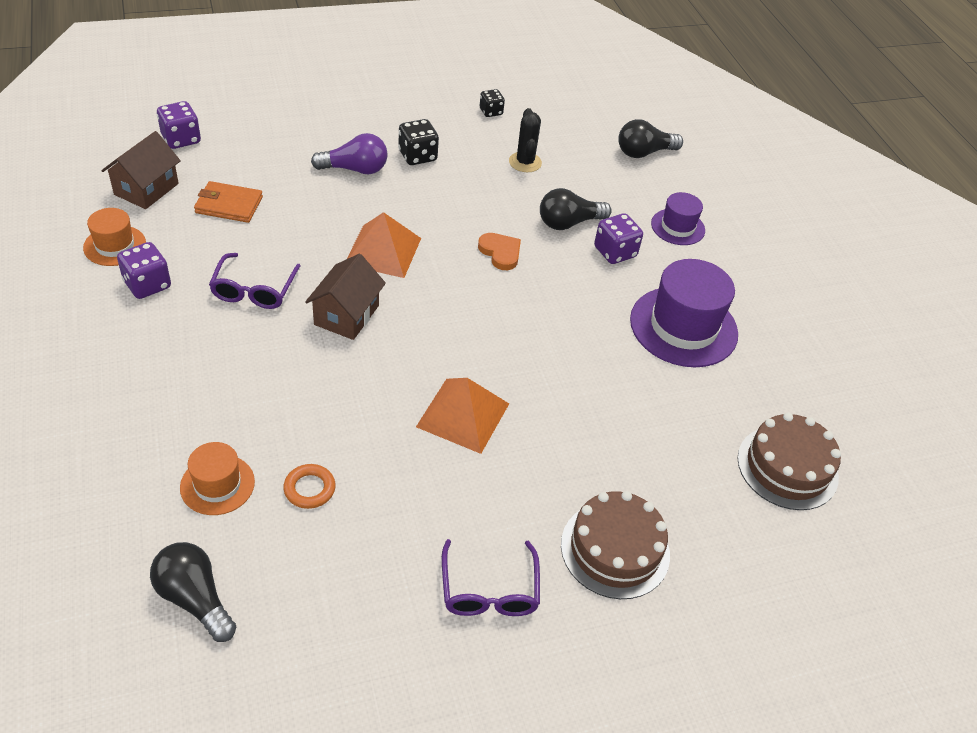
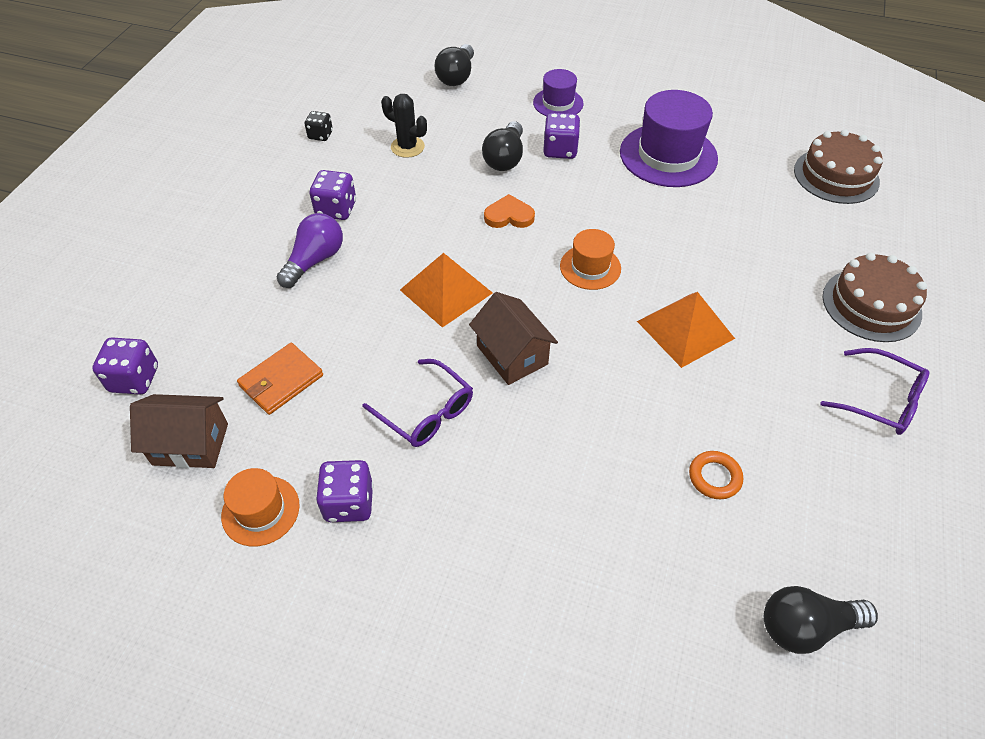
camera: 50 degrees left, 5 degrees up
brown house [102,131,181,209] -> brown house turned 60 degrees counterclockwise [130,394,228,468]
orange hat [180,442,255,515] -> orange hat moved to [560,229,621,290]
black dice [398,119,439,165] -> purple dice [310,170,356,220]

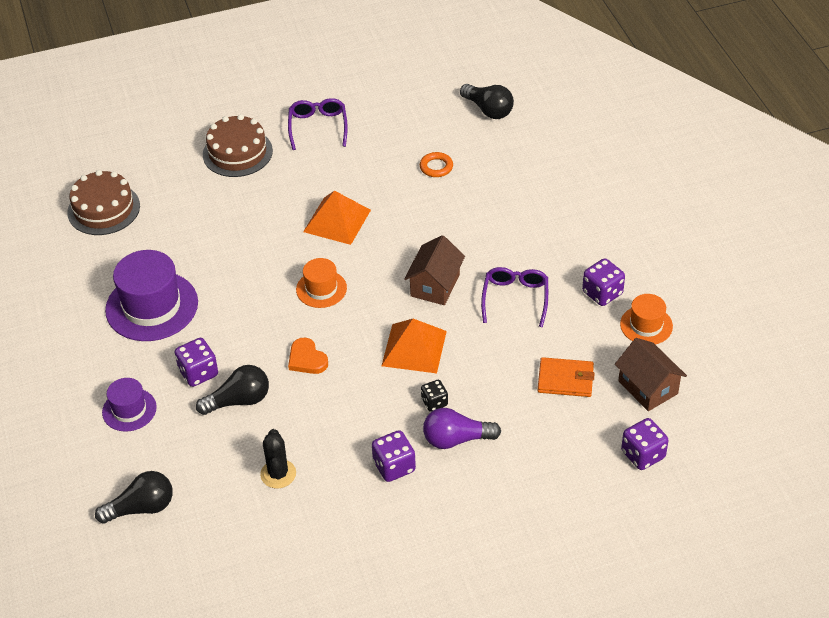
camera: 125 degrees left, 5 degrees down
black dice [305,111,333,141] -> black dice moved to [421,380,448,412]

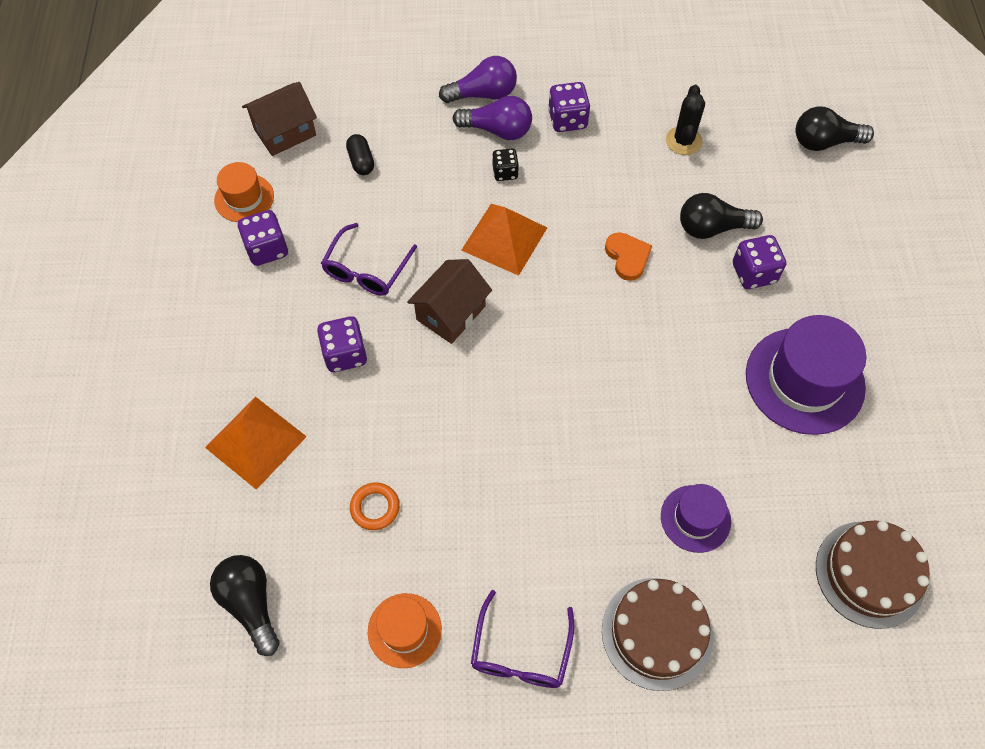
camera: 165 degrees left, 15 degrees up
purple hat [102,378,157,432] -> purple hat moved to [661,484,731,553]
orange hat [296,258,347,308] -> orange hat moved to [368,593,442,668]
orange pyramid [303,191,371,245] -> orange pyramid moved to [205,397,307,490]
orange wallet [538,357,595,397] -> black capsule [346,134,374,175]
brown house [615,338,687,411] -> brown house turned 75 degrees clockwise [242,82,317,156]
purple dice [621,418,668,470] -> purple dice moved to [317,316,367,372]
none -> purple light bulb [439,56,517,103]

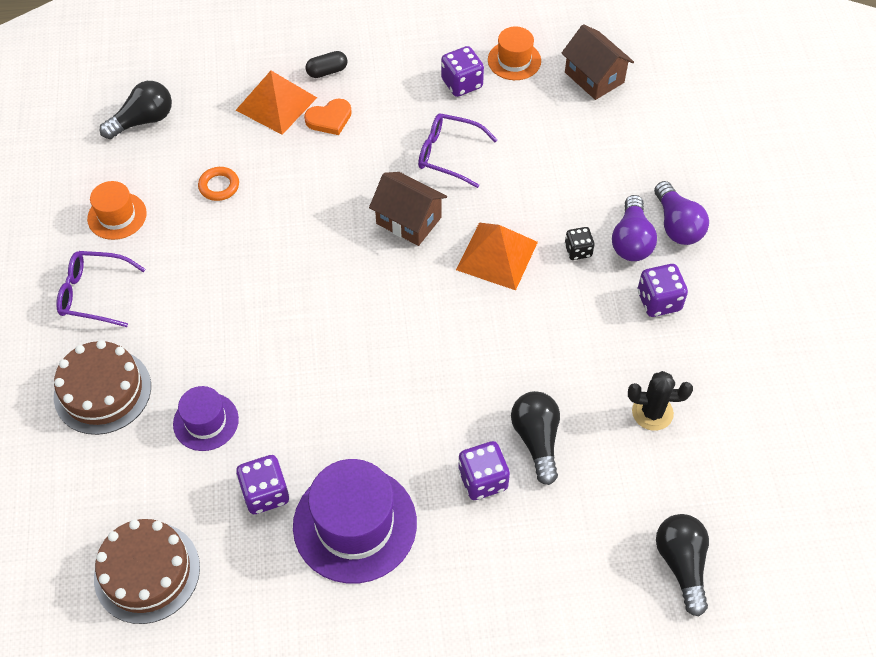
camera: 85 degrees right, 5 degrees down
purple dice [317,316,367,372] -> purple dice moved to [236,455,289,514]
black capsule [346,134,374,175] -> black capsule moved to [306,51,348,78]
orange heart [605,232,652,281] -> orange heart moved to [304,99,352,135]

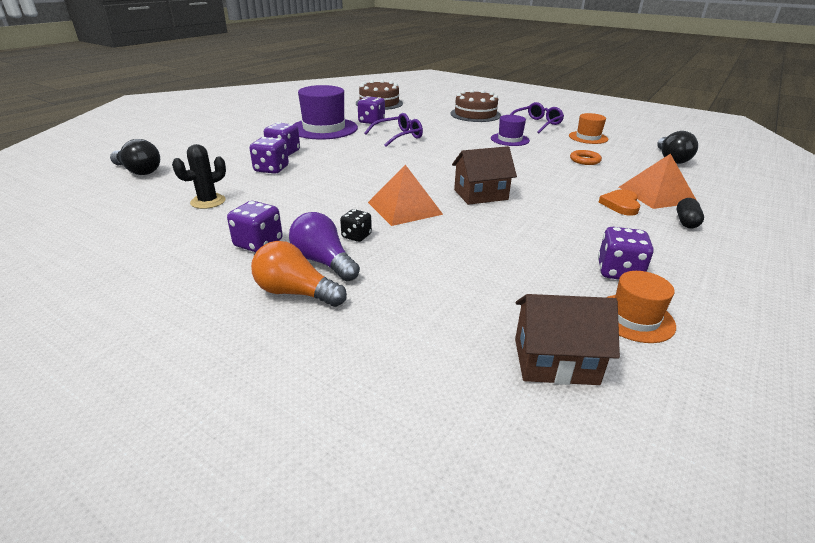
camera: 130 degrees right, 25 degrees down
purple hat [173,386,239,451] -> purple hat moved to [491,115,530,146]
purple glasses [418,114,497,188] -> purple glasses moved to [364,113,423,147]
black light bulb [511,391,560,485] -> purple dice [249,137,289,174]
purple light bulb [654,181,709,245] -> orange light bulb [251,241,347,307]

